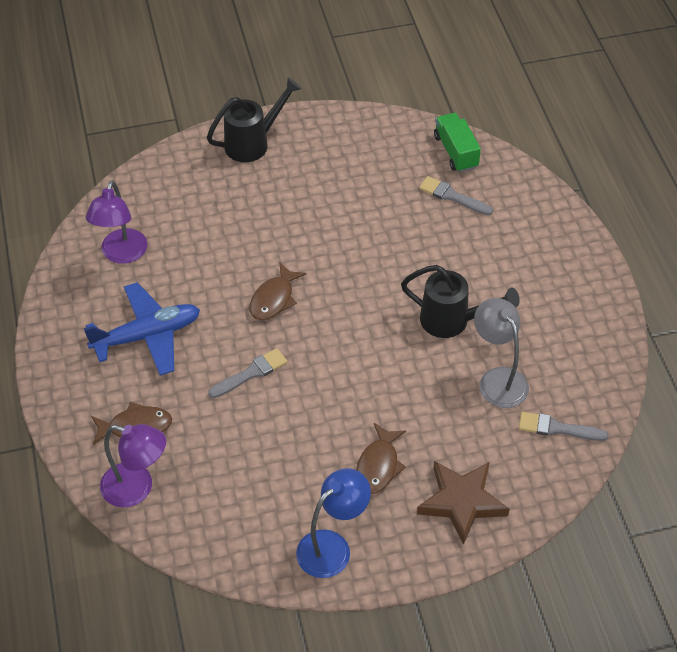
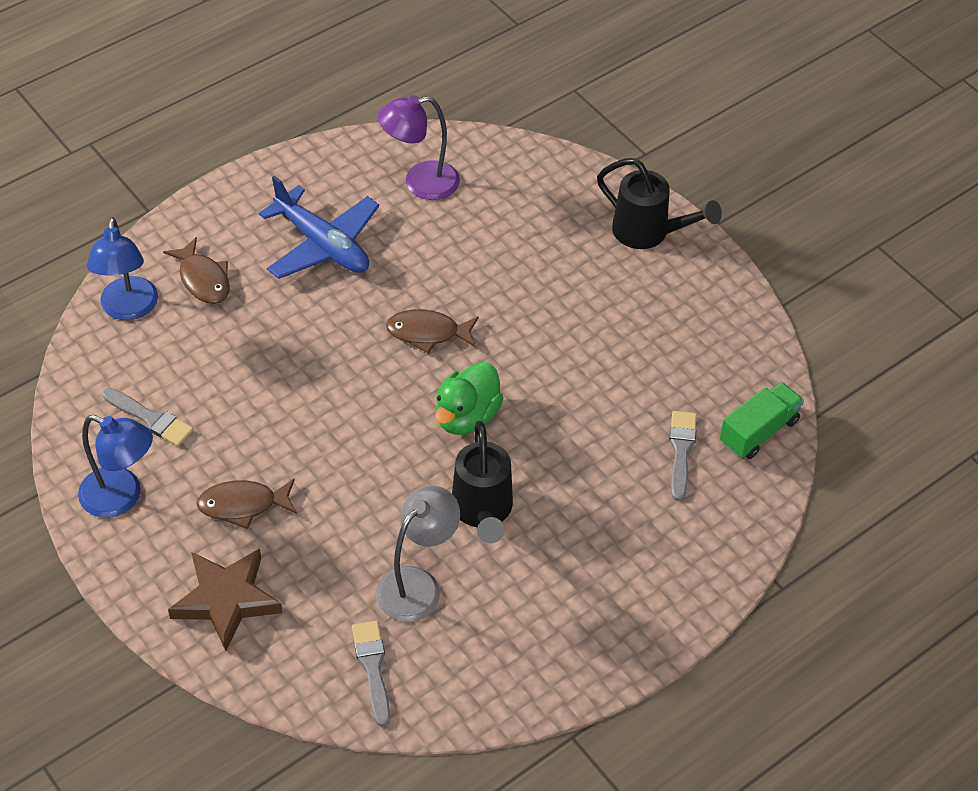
camera: 65 degrees right, 0 degrees up
purple lamp [100,424,166,508] -> blue lamp [87,217,158,320]
grey brush [208,348,287,398] -> grey brush moved to [102,388,193,446]
none -> green duck [435,361,503,435]

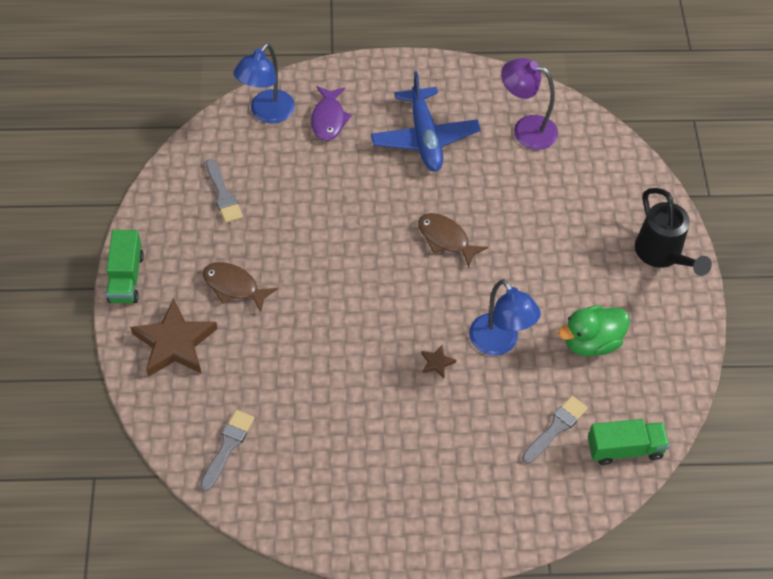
camera: 35 degrees right, 5 degrees up
blue lamp [78,415,153,518] -> blue lamp moved to [469,279,541,356]
brown fish [163,237,230,304] -> purple fish [311,86,352,141]
grey lamp [376,486,460,622] -> none
green duck [435,361,503,435] -> green duck moved to [558,305,630,356]
black watering can [452,421,513,543] -> none
none -> green truck [106,230,144,303]
none -> brown star [421,345,456,378]

